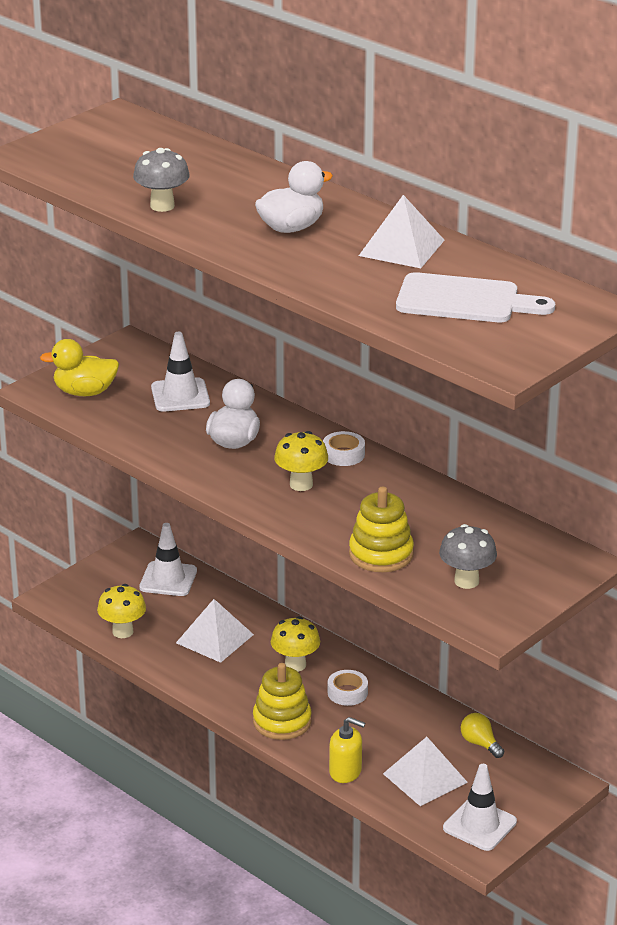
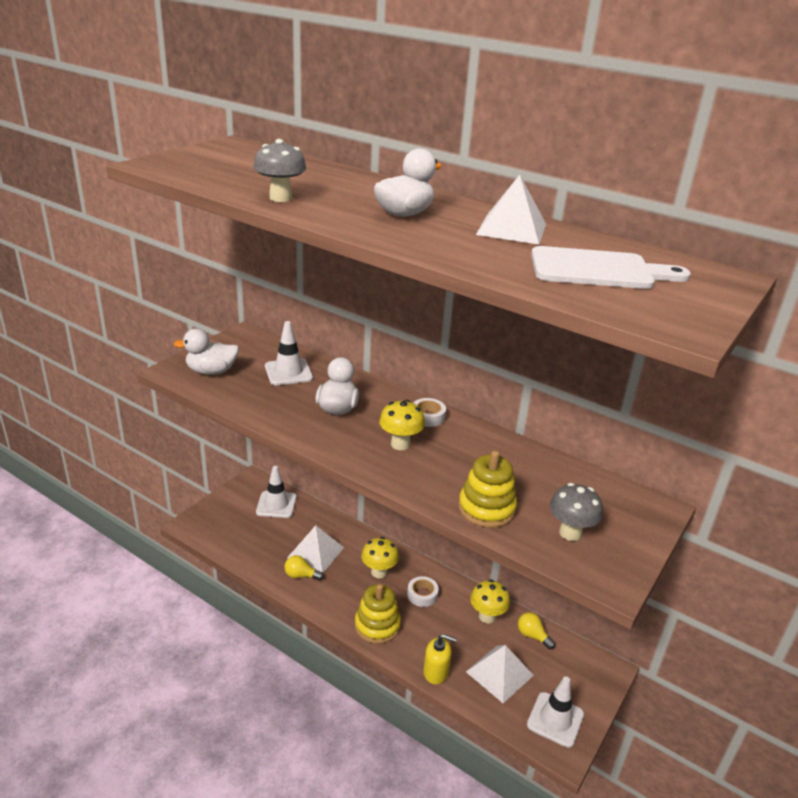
camera: 10 degrees left, 0 degrees up
yellow duck [40,339,119,396] -> white duck [174,329,239,375]
yellow mushroom [97,584,146,638] -> yellow mushroom moved to [470,579,510,624]
none -> yellow light bulb [285,555,324,581]

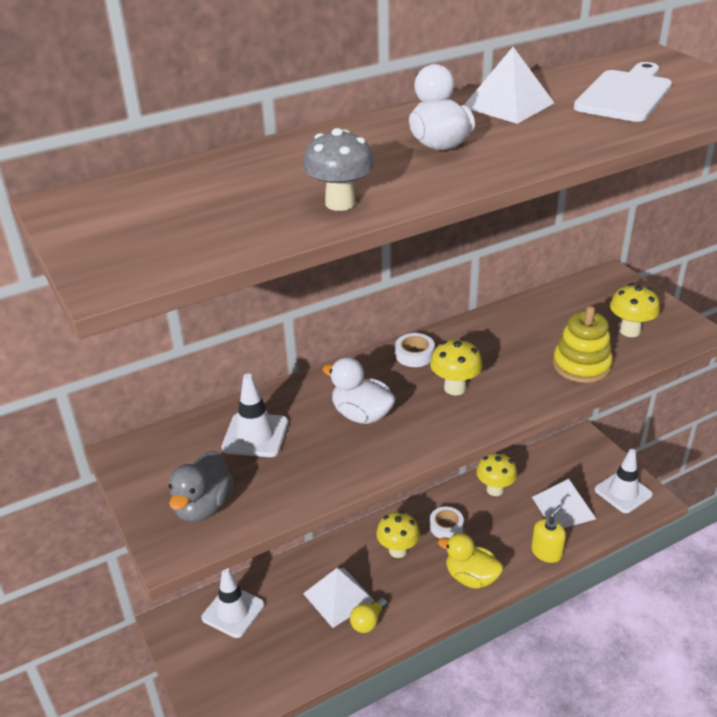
camera: 60 degrees left, 5 degrees up
white duck [174,329,239,375] -> grey duck [168,450,234,522]
yellow stacking toy [355,584,401,644] -> yellow duck [438,533,503,588]
yellow light bulb [518,612,555,649] -> none
grey mushroom [550,483,603,541] -> yellow mushroom [610,283,660,337]

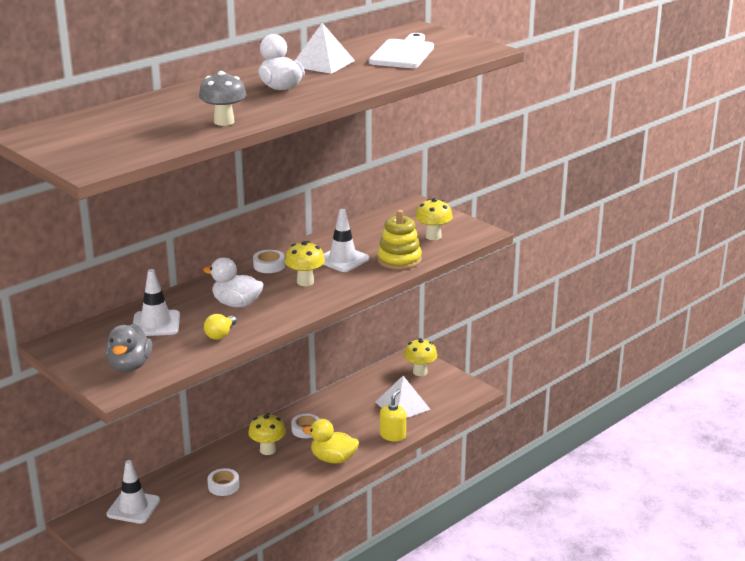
camera: 15 degrees left, 10 degrees down
white pyramid [303,568,375,628] -> white tape [207,468,239,496]
yellow light bulb [350,598,387,633] -> yellow light bulb moved to [204,314,237,340]
yellow mushroom [476,452,517,496] -> yellow mushroom moved to [404,338,437,376]
white traffic cone [595,449,653,513] -> white traffic cone moved to [323,209,370,272]

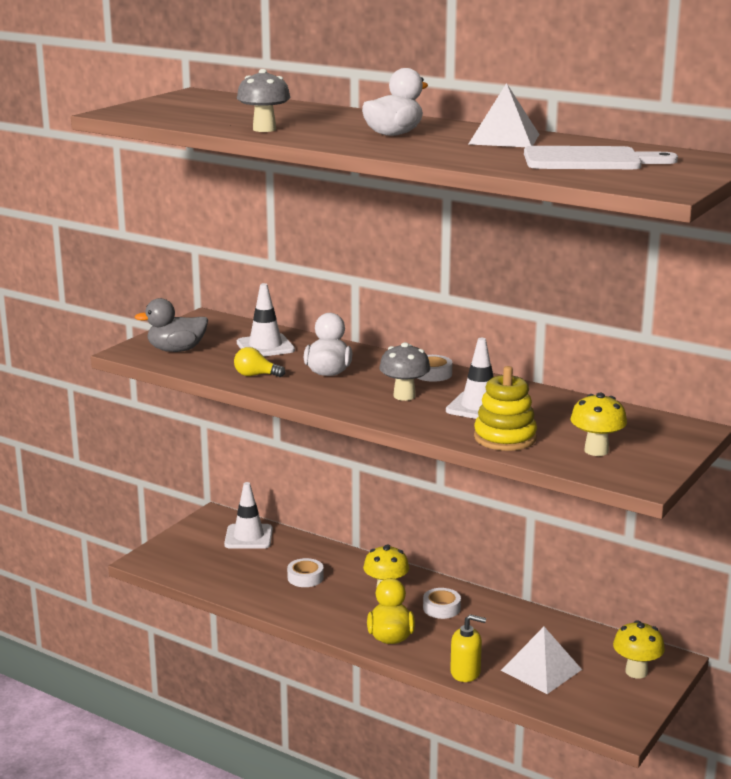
camera: 75 degrees right, 5 degrees down
yellow mushroom [285,241,325,286] -> grey mushroom [379,342,430,401]

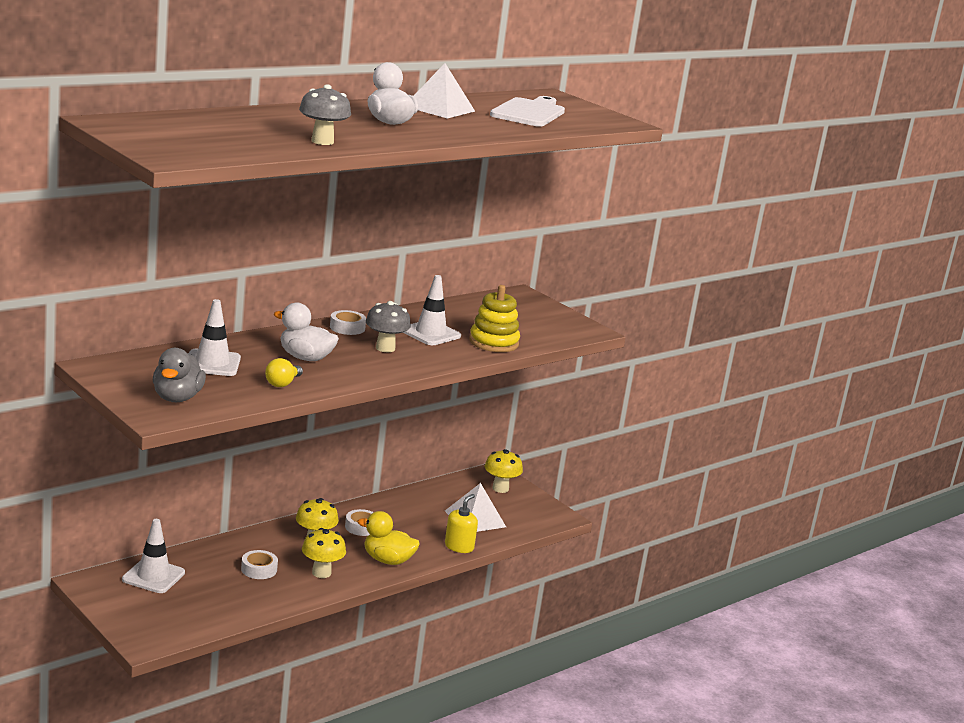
camera: 75 degrees left, 0 degrees up
yellow mushroom [570,393,627,456] -> yellow mushroom moved to [302,528,346,578]

